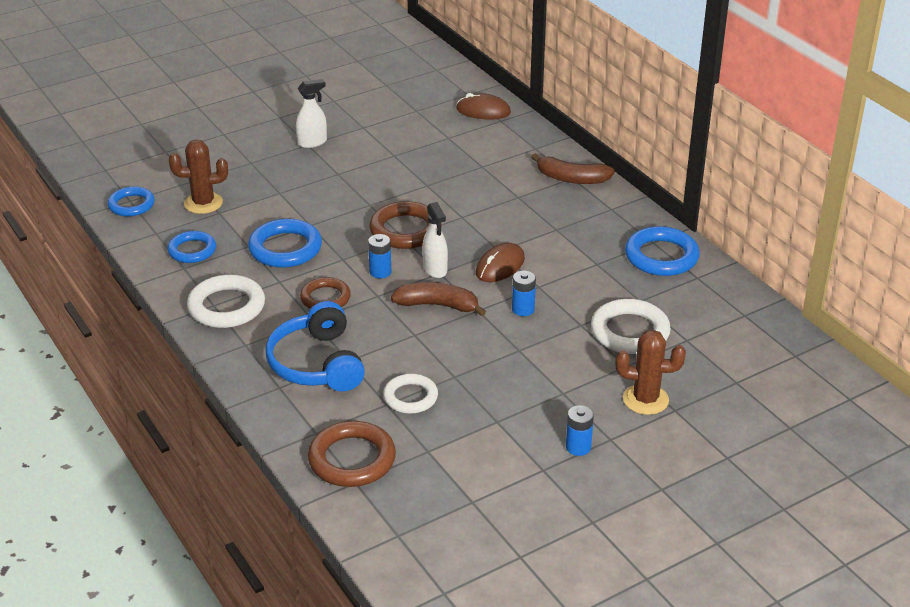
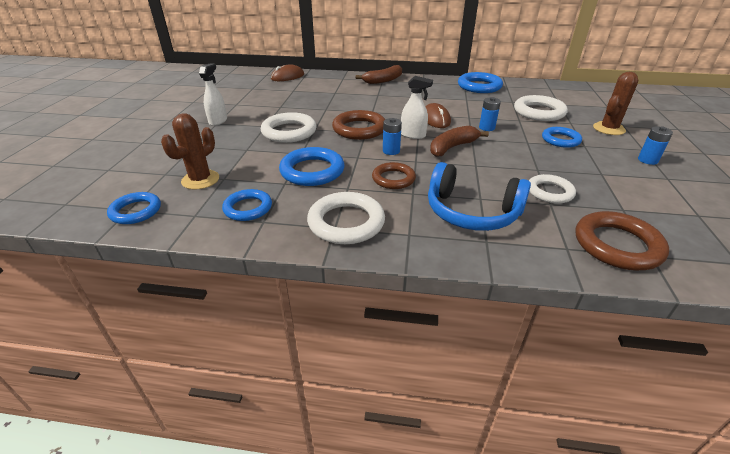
camera: 50 degrees left, 0 degrees up
none -> white ring [261,112,316,143]
none -> blue ring [542,127,582,148]

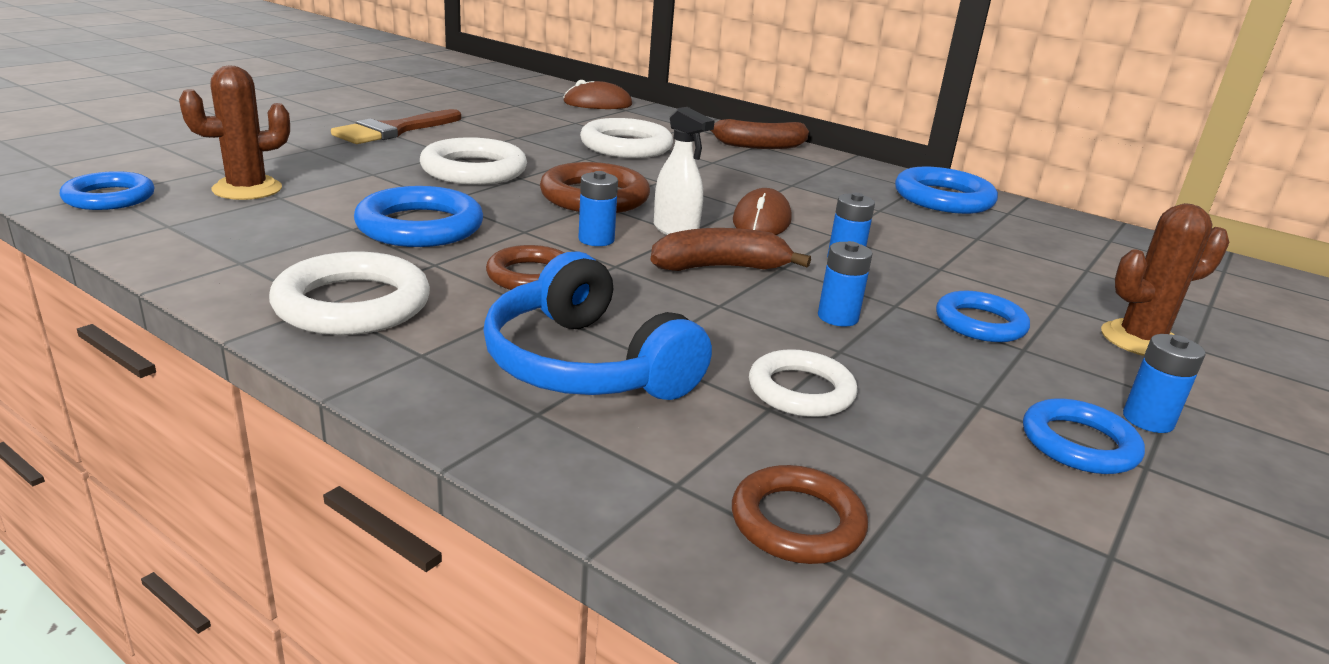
camera: 25 degrees right, 10 degrees down
white spray bottle [199,63,227,126] -> brown brush [331,109,461,144]
blue ring [222,189,272,221] -> blue ring moved to [1023,398,1145,474]
white ring [514,95,568,121] -> white ring moved to [580,118,673,158]
brown ring [576,211,669,270] -> brown ring [732,465,868,564], size x0.66
none -> blue battery [818,241,873,327]

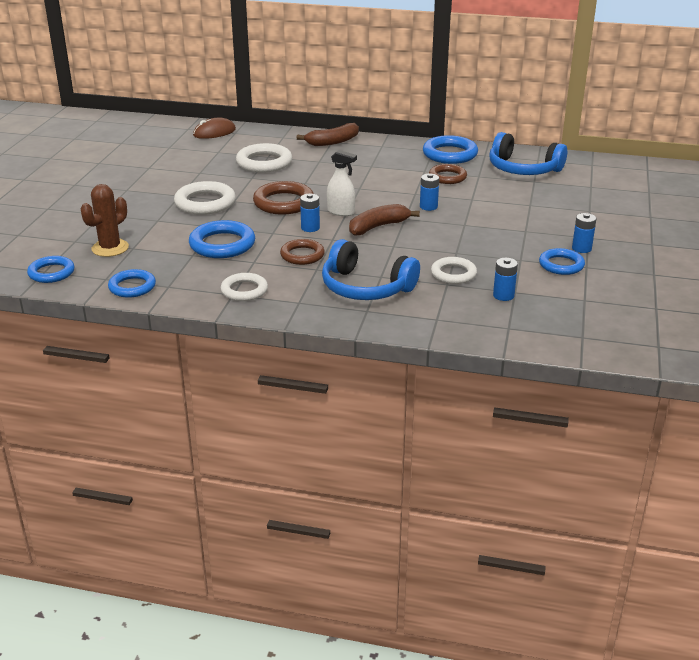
camera: 20 degrees left, 5 degrees up
white ring [269,252,430,335] -> white ring [221,273,268,301], size x0.66
brown brush [331,109,461,144] -> none
brown ring [732,465,868,564] -> brown ring moved to [429,164,467,184]
brown mouse [733,188,792,235] -> none
blue battery [818,241,873,327] -> blue battery moved to [493,258,518,301]
blue ring [936,291,1030,342] -> blue ring moved to [108,269,156,298]
brown cactus [1101,203,1230,356] -> none
none -> blue headphones [490,132,567,175]

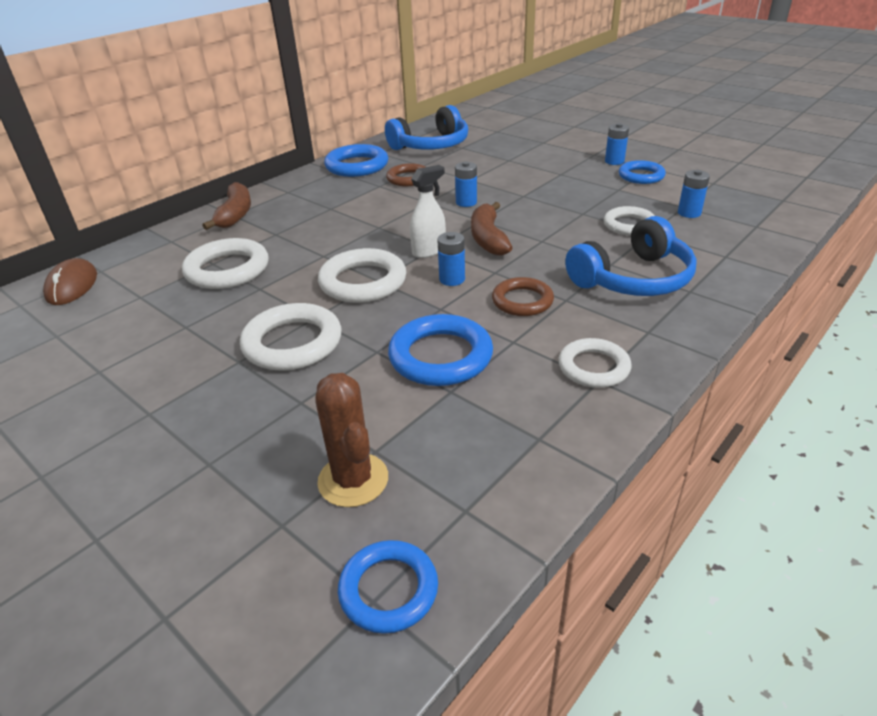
camera: 60 degrees left, 5 degrees up
blue ring [108,269,156,298] -> none
brown ring [253,181,314,215] -> white ring [318,248,406,303]

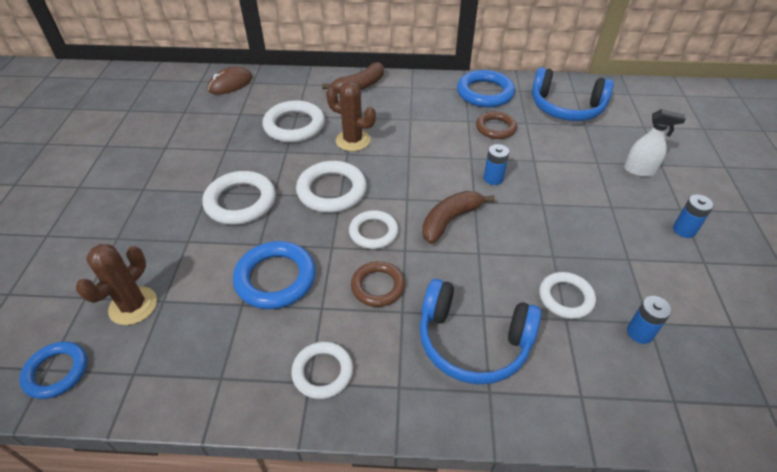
camera: 50 degrees right, 10 degrees up
white spray bottle [410,165,446,258] -> white spray bottle moved to [624,109,686,177]
blue battery [437,232,465,286] -> white ring [349,210,399,249]
blue ring [619,160,666,184] -> none
none -> brown cactus [326,81,376,151]

